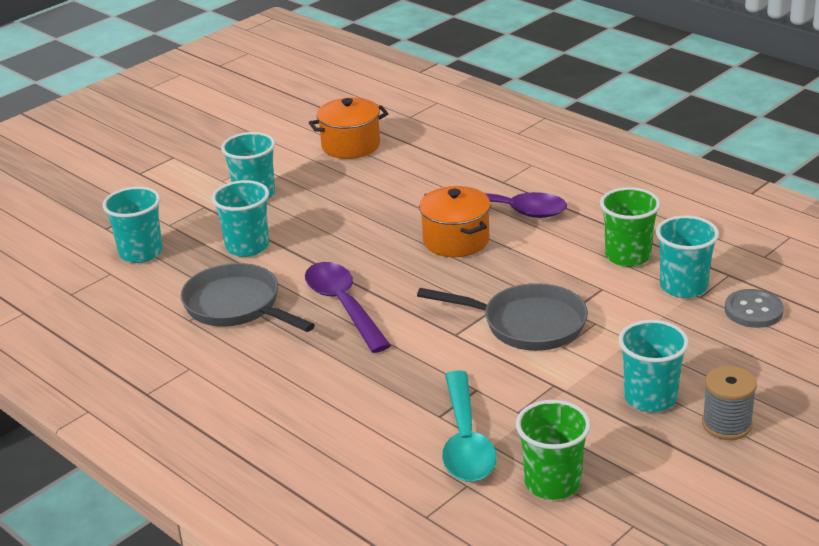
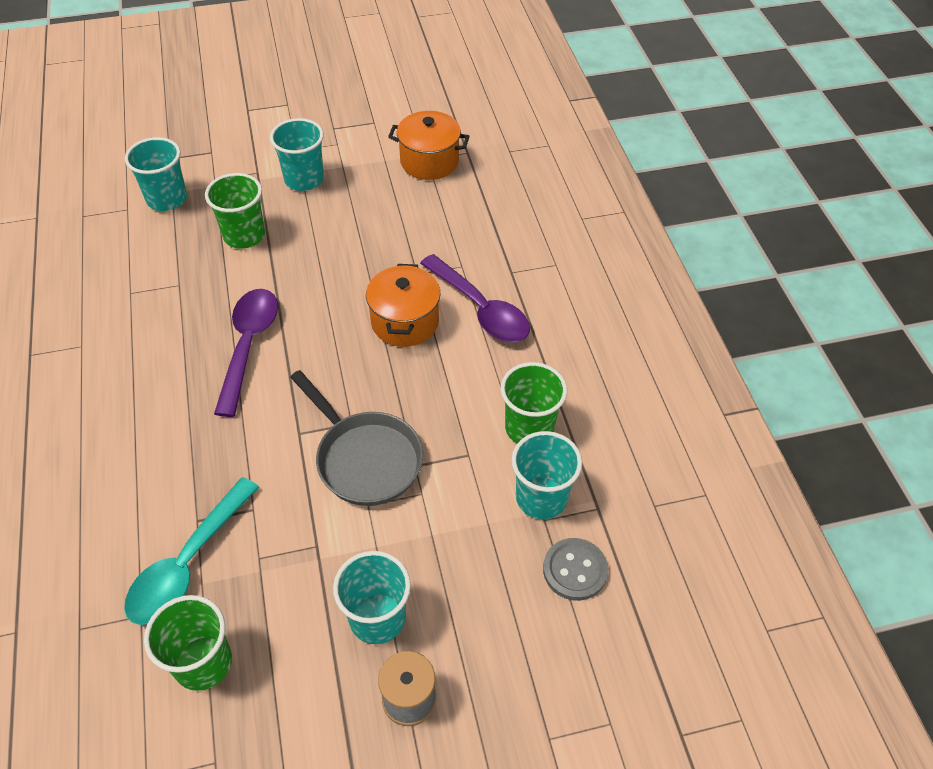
camera: 30 degrees right, 20 degrees up
grey pan [181,263,315,332] -> none
turquoise cup [212,180,269,257] -> green cup [205,173,265,249]

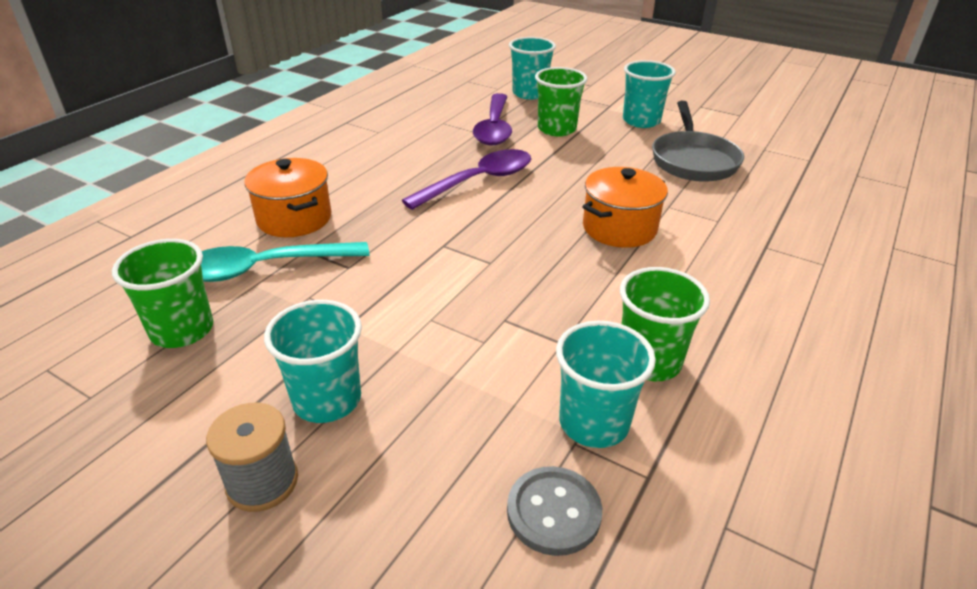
camera: 45 degrees right, 15 degrees down
grey pan [290,370,423,506] -> grey pan moved to [652,101,744,182]
orange pot [388,111,470,180] -> orange pot moved to [244,158,331,237]
purple spoon [420,254,530,342] -> purple spoon moved to [473,93,512,146]

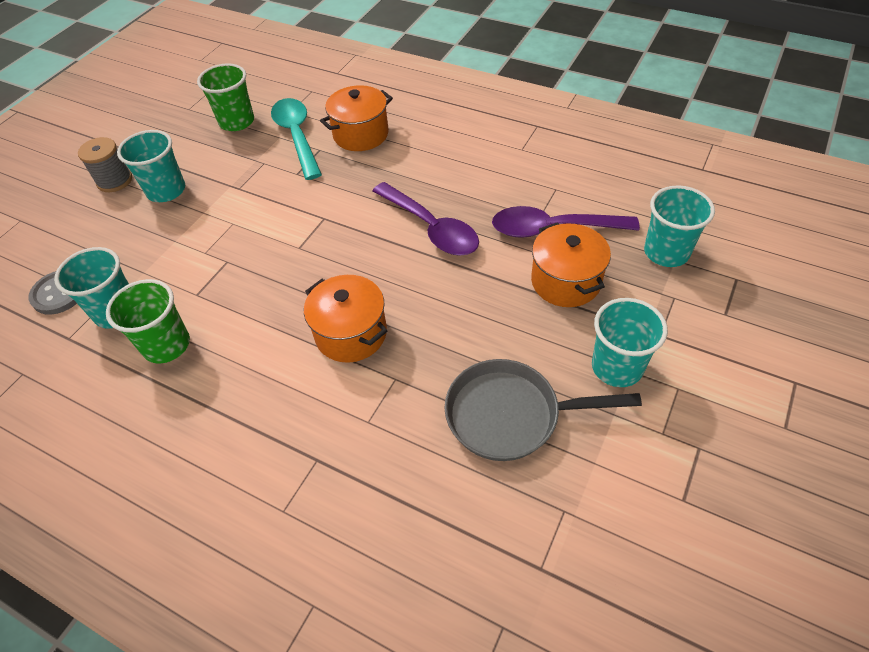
camera: 90 degrees right, 15 degrees up
green cup [535,67,587,136] -> orange pot [531,222,611,307]

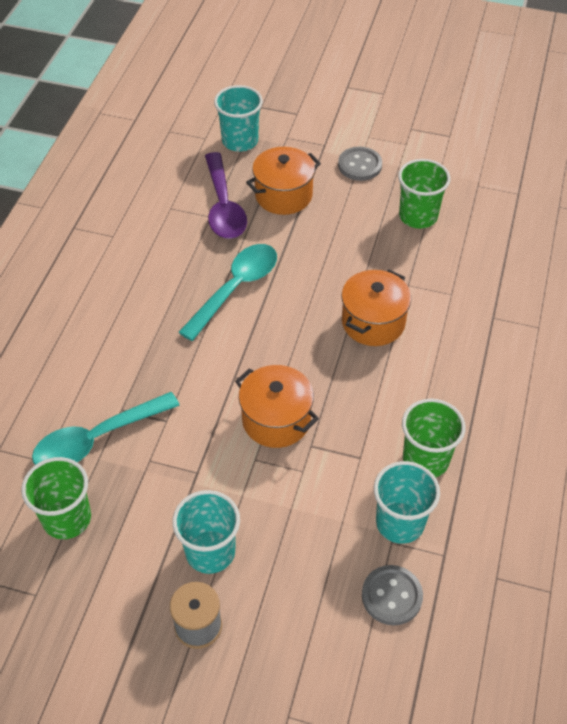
camera: 105 degrees left, 0 degrees up
orange pot [320,85,393,151] -> orange pot moved to [235,365,319,448]
purple spoon [373,182,479,256] -> turquoise spoon [179,244,277,341]
grey pan [445,359,642,461] -> green cup [398,159,450,229]
turquoise cup [592,298,668,387] -> grey button [338,147,382,181]

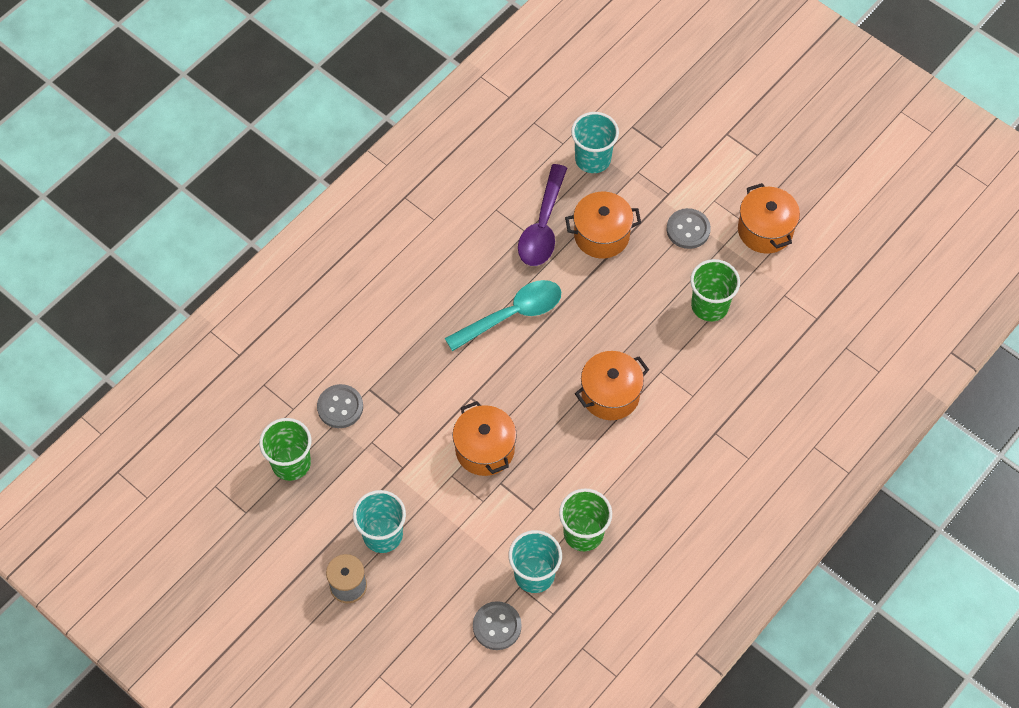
camera: 25 degrees right, 10 degrees up
turquoise spoon [32,392,180,465] -> grey button [317,384,363,428]
none -> orange pot [738,183,800,254]

